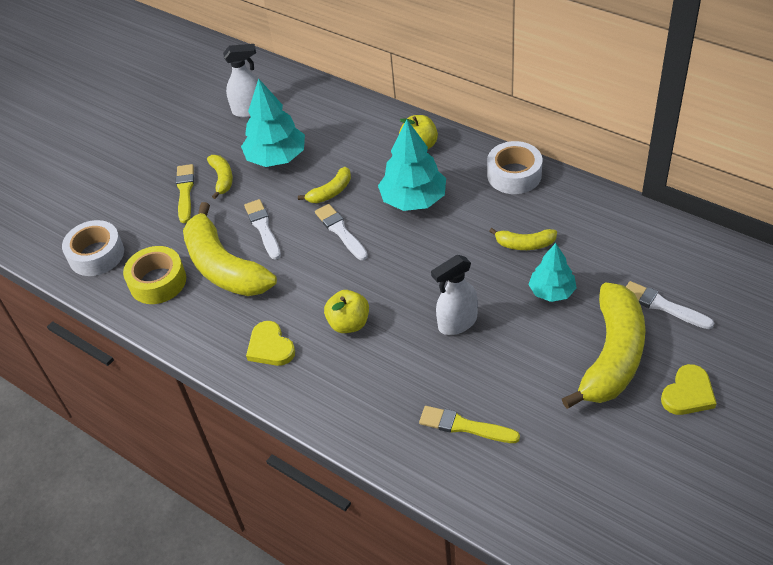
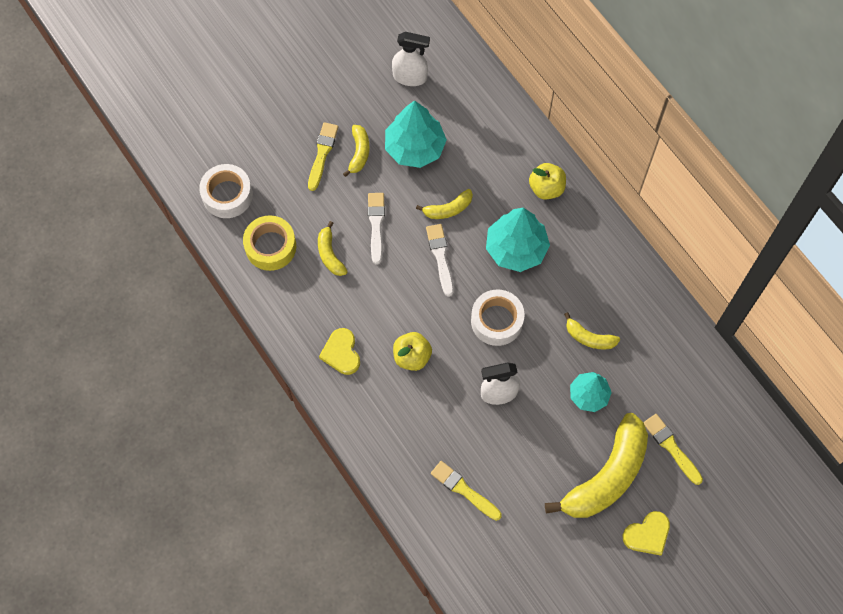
camera: 15 degrees right, 20 degrees up
yellow banana [183,202,277,296] -> yellow banana [318,221,348,276], size x0.47
white tape [487,141,542,194] -> white tape moved to [471,289,525,346]
white brush [626,281,714,329] -> yellow brush [644,414,703,485]

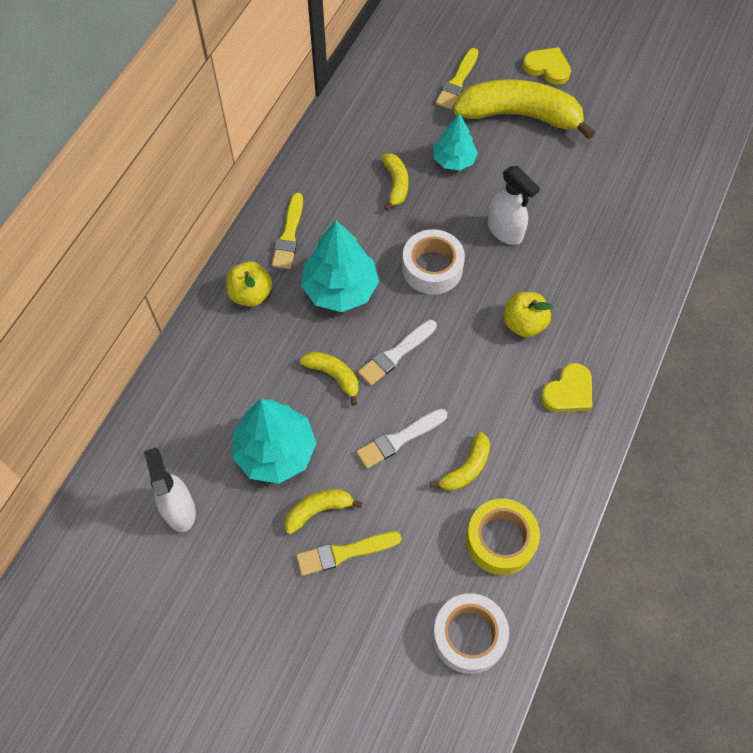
camera: 120 degrees left, 5 degrees down
yellow brush [431,461,502,521] -> yellow brush moved to [272,193,303,269]

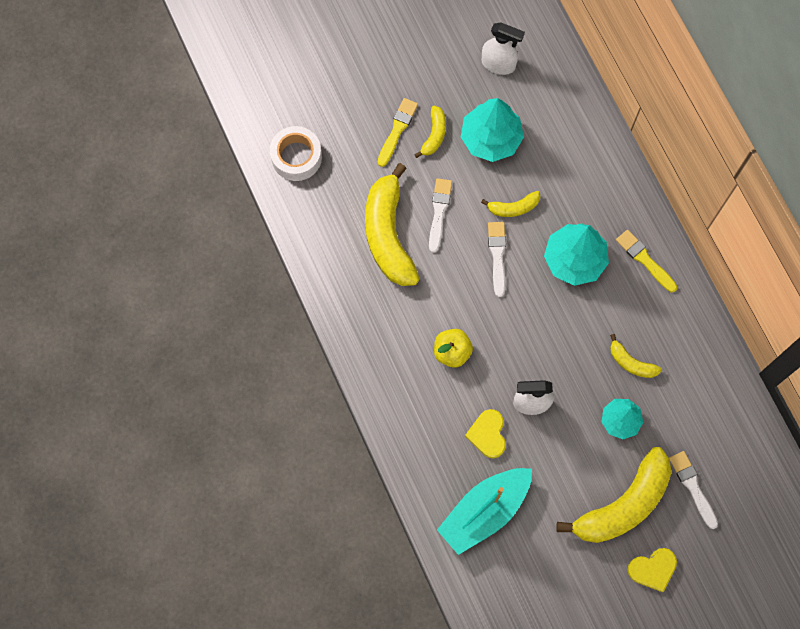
camera: 130 degrees right, 10 degrees up
yellow apple [226,262,272,307] -> none
white tape [402,229,465,295] -> none
yellow banana [430,432,490,491] -> yellow banana [365,163,420,286], size x2.14
yellow brush [436,48,479,110] -> white brush [669,451,718,529]
yellow tape [466,499,540,575] -> none
yellow heart [541,363,592,412] -> yellow heart moved to [465,409,506,458]
none -> turquoise boat [437,468,532,555]

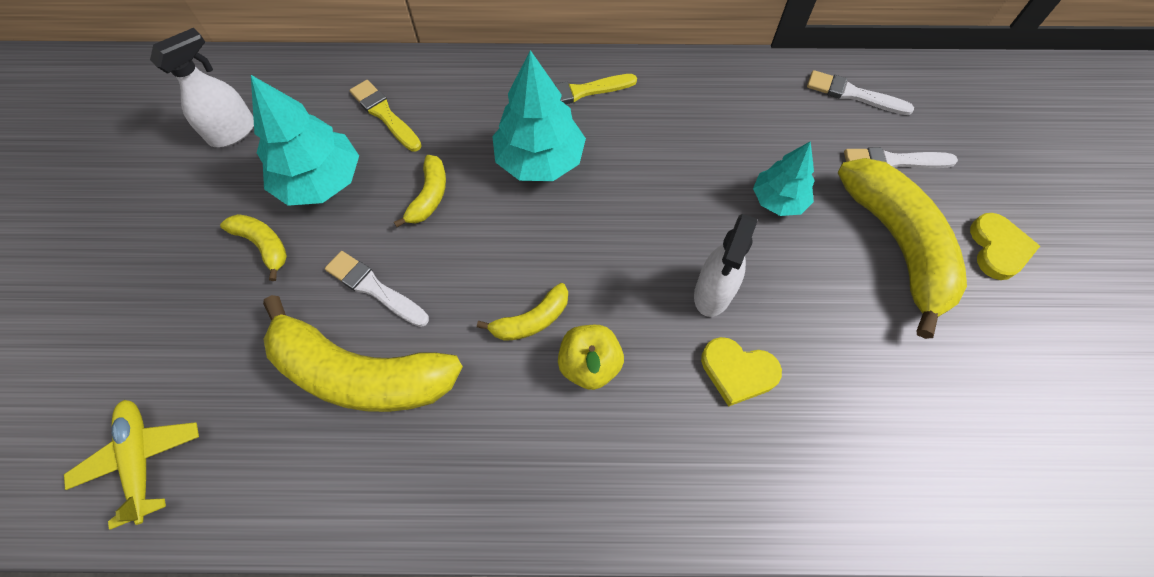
camera: 65 degrees left, 10 degrees down
white tape [270,126,322,181] -> yellow plane [64,400,199,530]
yellow brush [378,98,418,167] -> yellow brush moved to [350,80,422,152]
turquoise boat [437,468,532,555] -> none
white brush [488,222,506,297] -> white brush moved to [807,70,914,115]
yellow banana [610,334,662,378] -> yellow banana moved to [477,283,568,341]

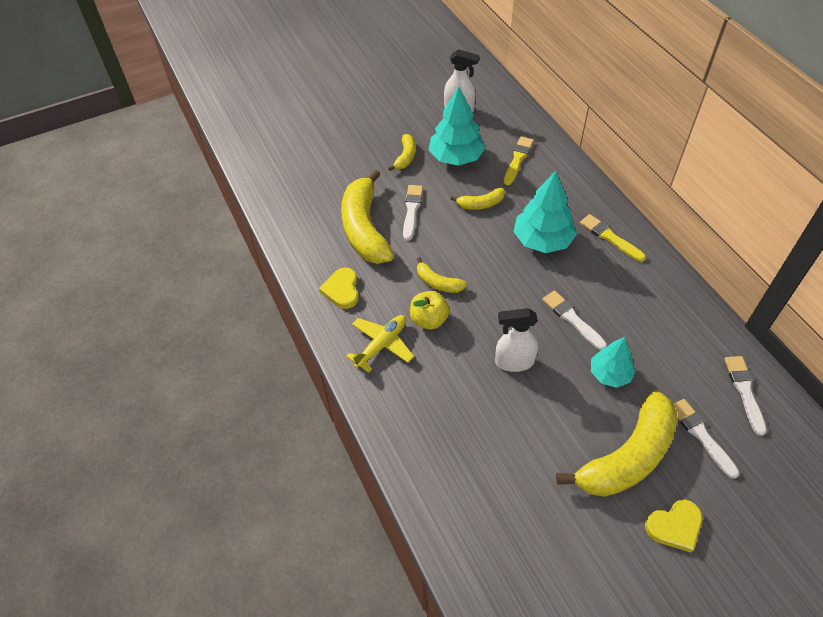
camera: 65 degrees right, 10 degrees down
yellow plane [64,400,199,530] -> yellow plane moved to [346,315,414,373]
yellow heart [701,337,782,407] -> yellow heart moved to [319,268,359,309]
none -> white brush [542,291,607,350]

